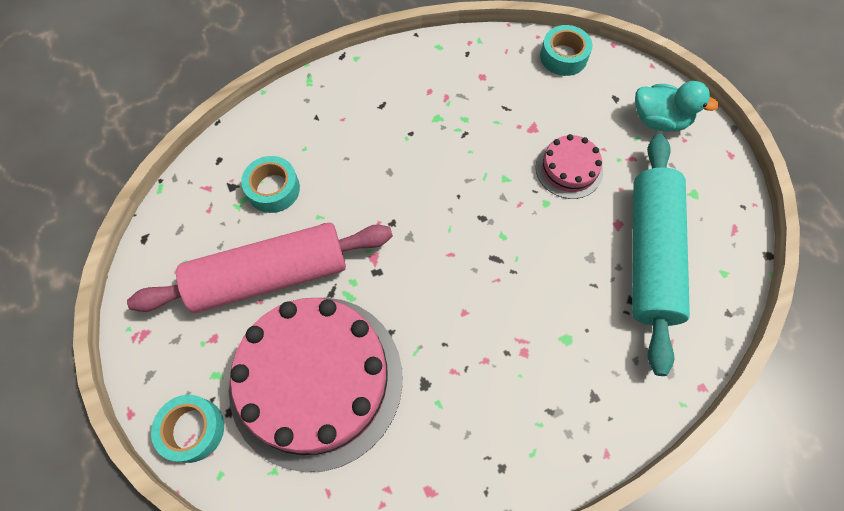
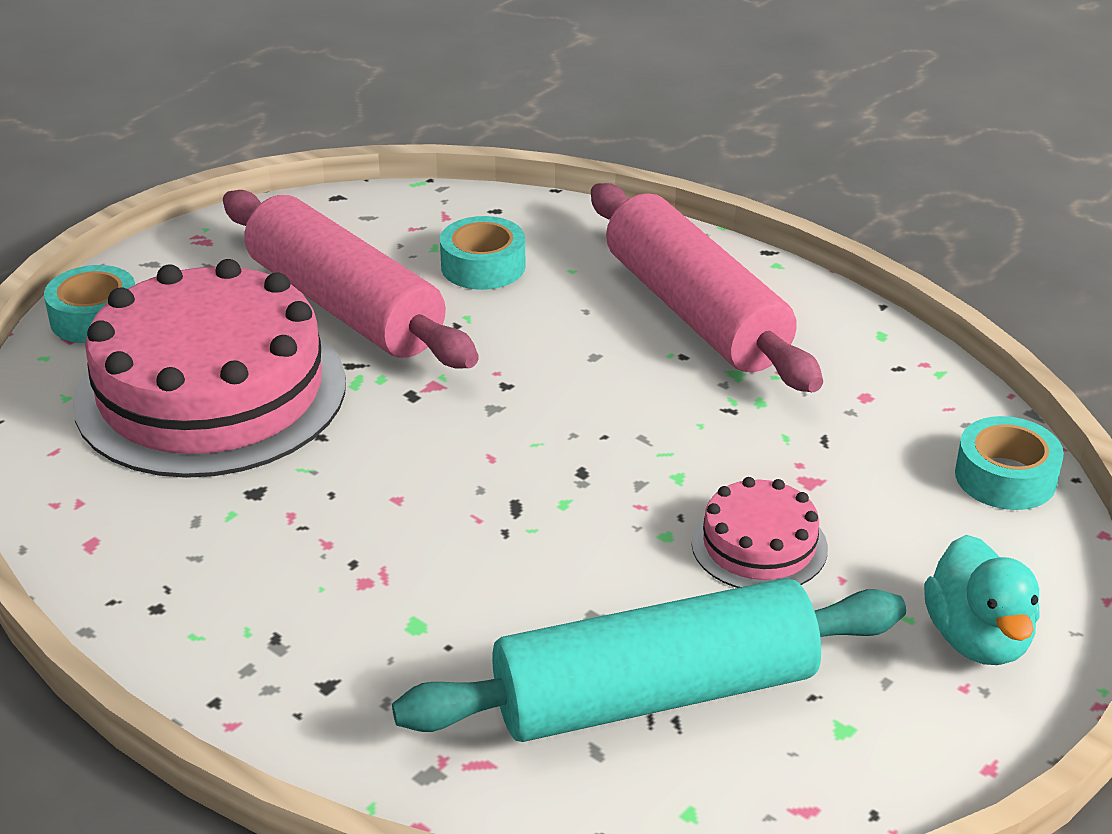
camera: 65 degrees right, 30 degrees down
none -> pink rolling pin [591,183,823,392]

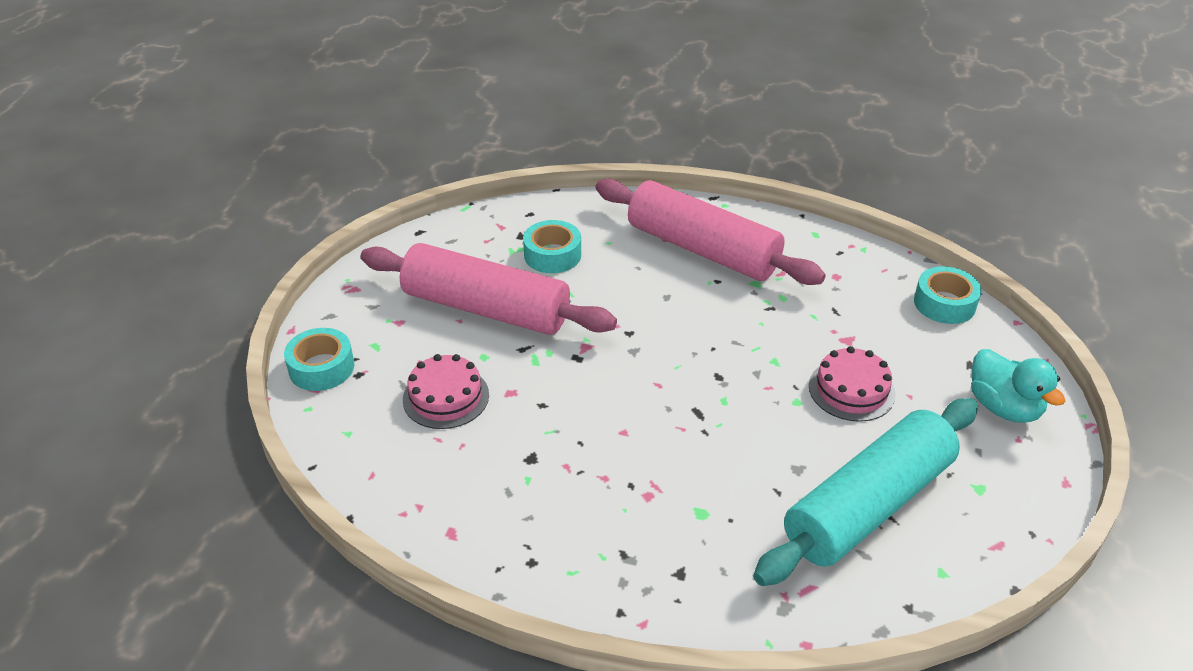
camera: 25 degrees left, 5 degrees up
pink cake [73,259,346,478] -> pink cake [403,354,489,429], size x0.45

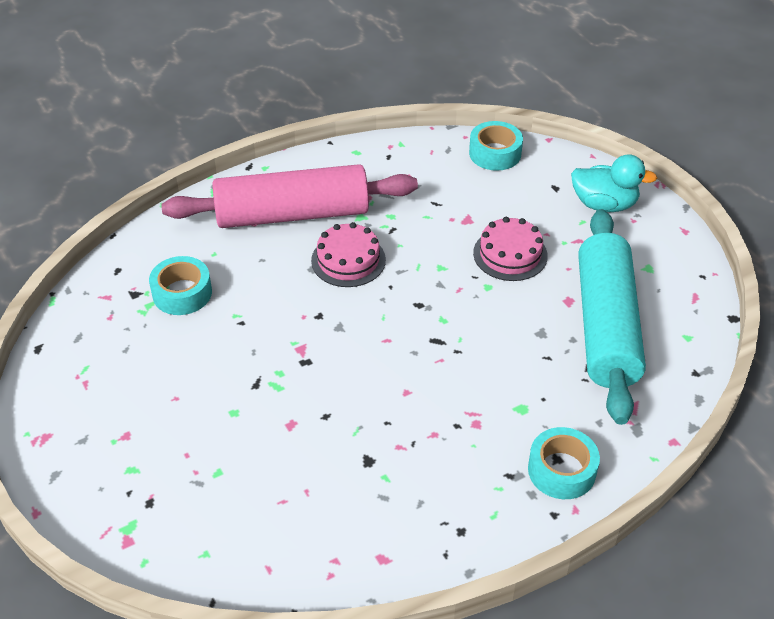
camera: 45 degrees left, 5 degrees up
turquoise tape [284,328,354,391] -> turquoise tape moved to [528,427,600,499]
pink rolling pin [361,243,617,335] -> none
pink cake [403,354,489,429] -> pink cake moved to [311,222,386,287]

